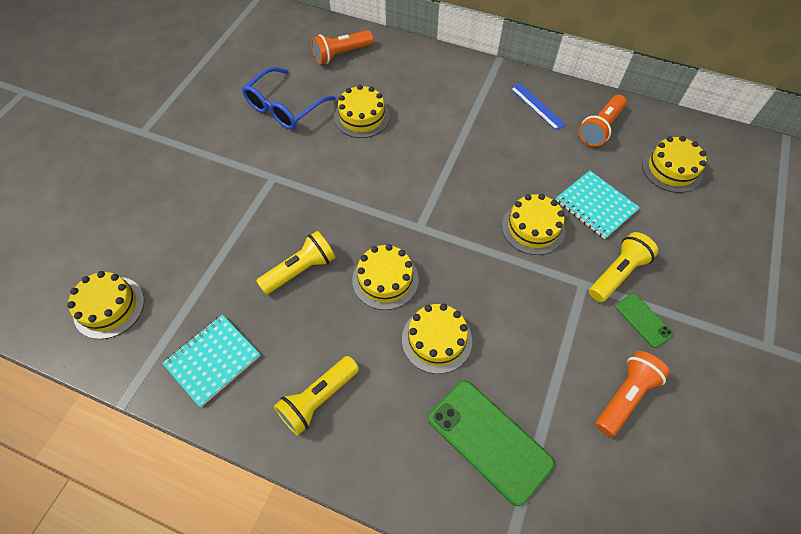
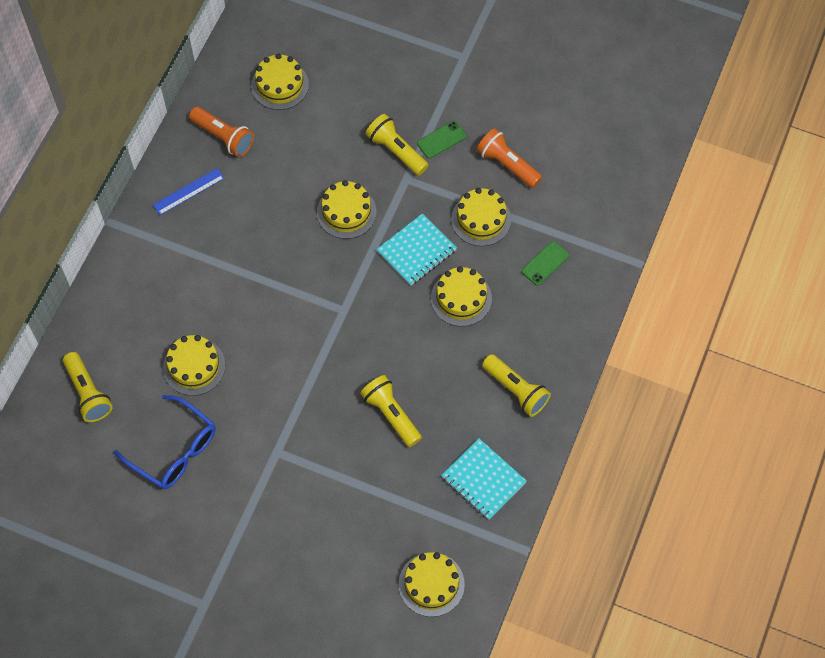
camera: 90 degrees left, 5 degrees up
orange flashlight [311,30,373,64] -> yellow flashlight [63,352,113,422]
yellow cake [352,244,419,310] -> yellow cake moved to [451,188,511,246]
green phone [429,380,555,506] -> green phone [521,241,569,286], size x0.51
turquoise notebook [556,170,640,239] -> turquoise notebook moved to [376,213,457,286]

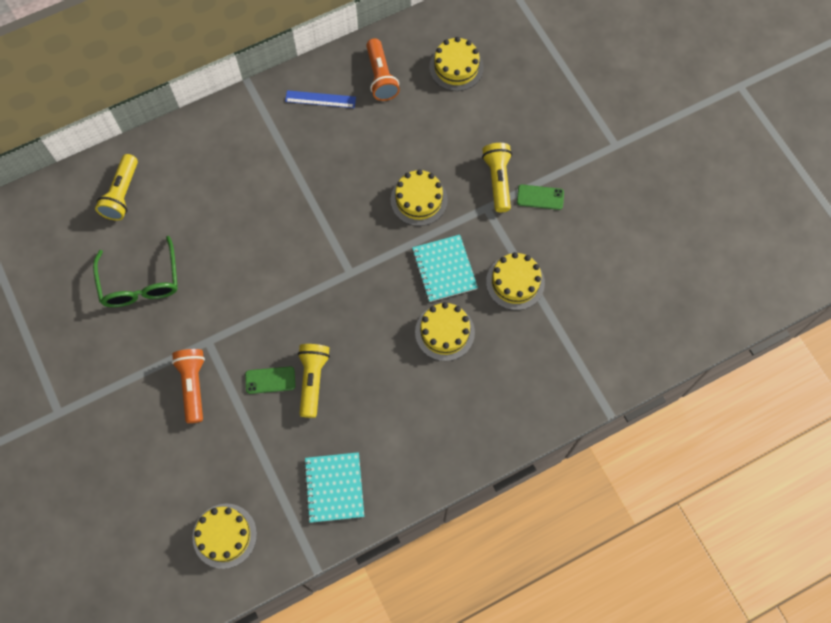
camera: 40 degrees right, 5 degrees up
blue glasses [114,395,216,489] -> green glasses [93,236,178,307]
yellow cake [163,335,225,396] -> none
turquoise notebook [376,213,457,286] -> turquoise notebook turned 75 degrees clockwise [412,235,478,302]
orange flashlight [477,128,542,188] -> orange flashlight moved to [172,349,205,423]
yellow flashlight [482,354,551,417] -> none
green phone [521,241,569,286] -> green phone moved to [245,366,295,394]

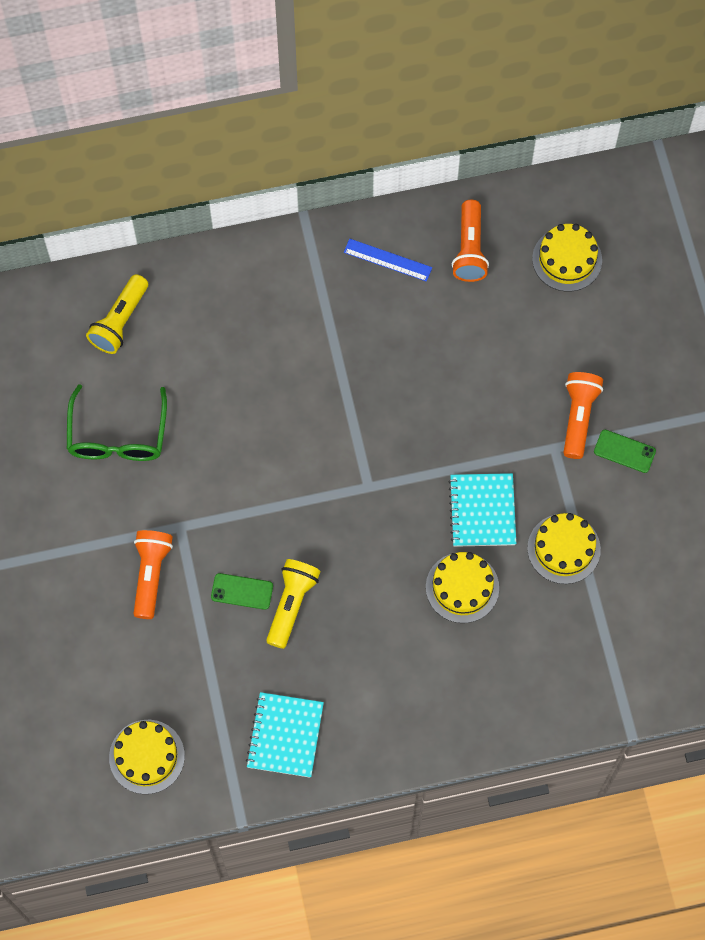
camera: 15 degrees right, 0 degrees up
yellow cake [391,169,448,226] -> none
yellow flashlight [482,143,512,212] -> orange flashlight [563,372,603,459]

